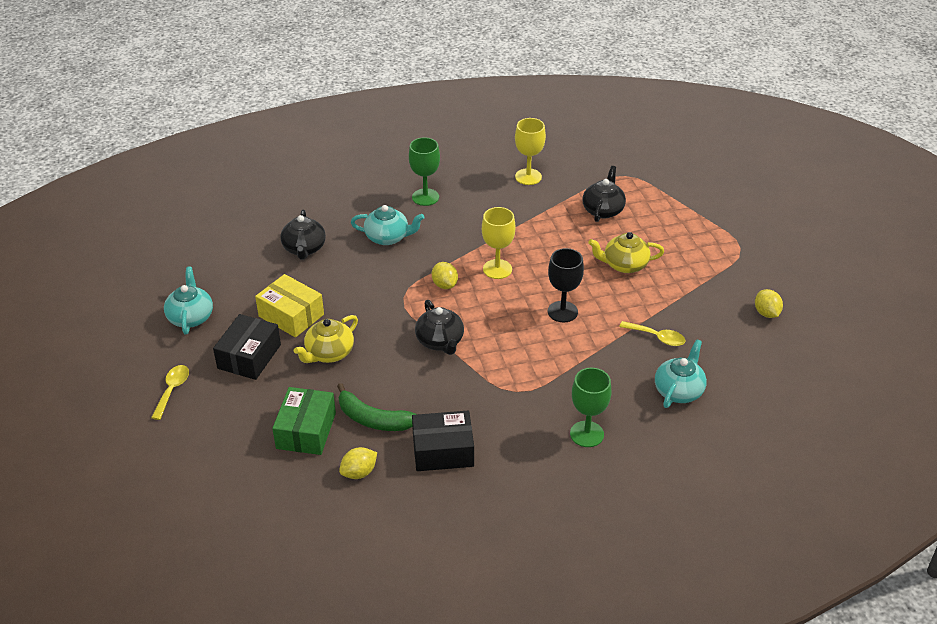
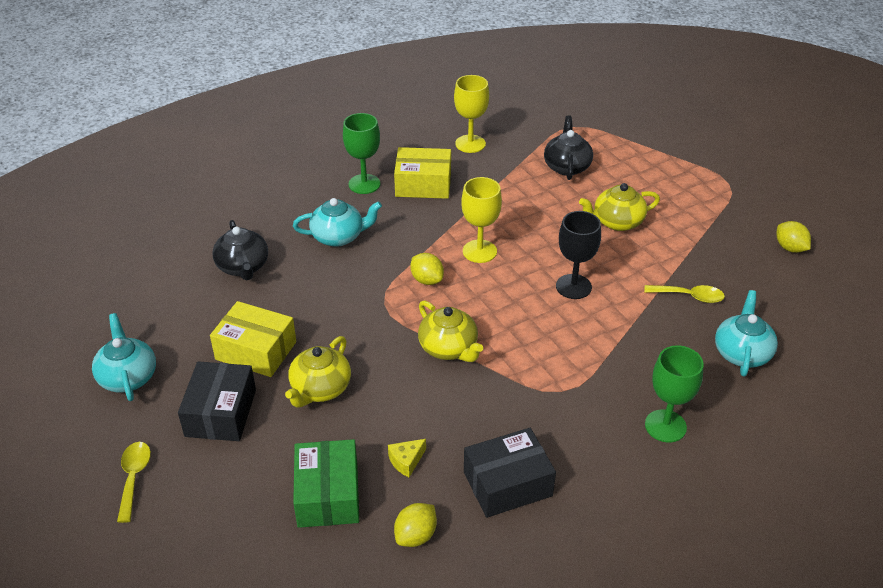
camera: 15 degrees left, 0 degrees up
green banana [337,383,417,431] -> yellow cheese [388,439,426,477]
black teapot [415,300,464,355] -> yellow teapot [418,300,483,362]
none -> yellow box [394,147,451,199]

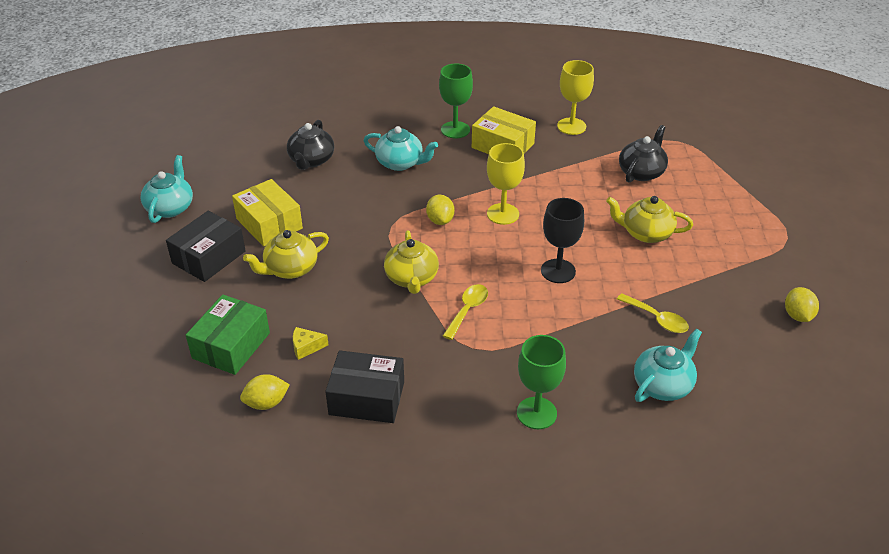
camera: 30 degrees right, 0 degrees up
yellow spoon [117,442,151,523] -> yellow spoon moved to [443,284,488,340]

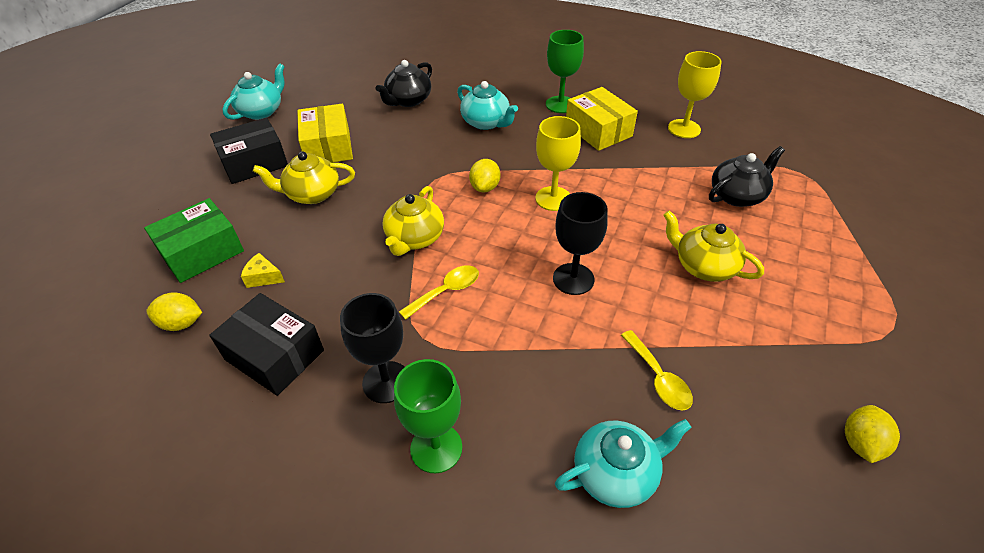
camera: 25 degrees right, 5 degrees up
none -> black goblet [340,293,405,403]

